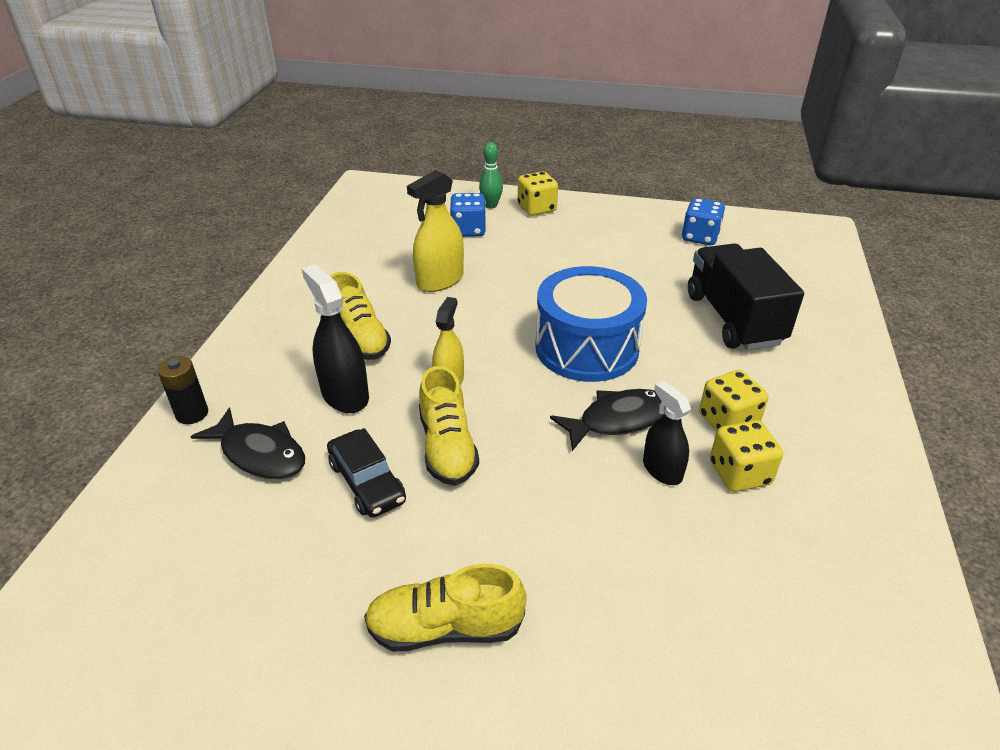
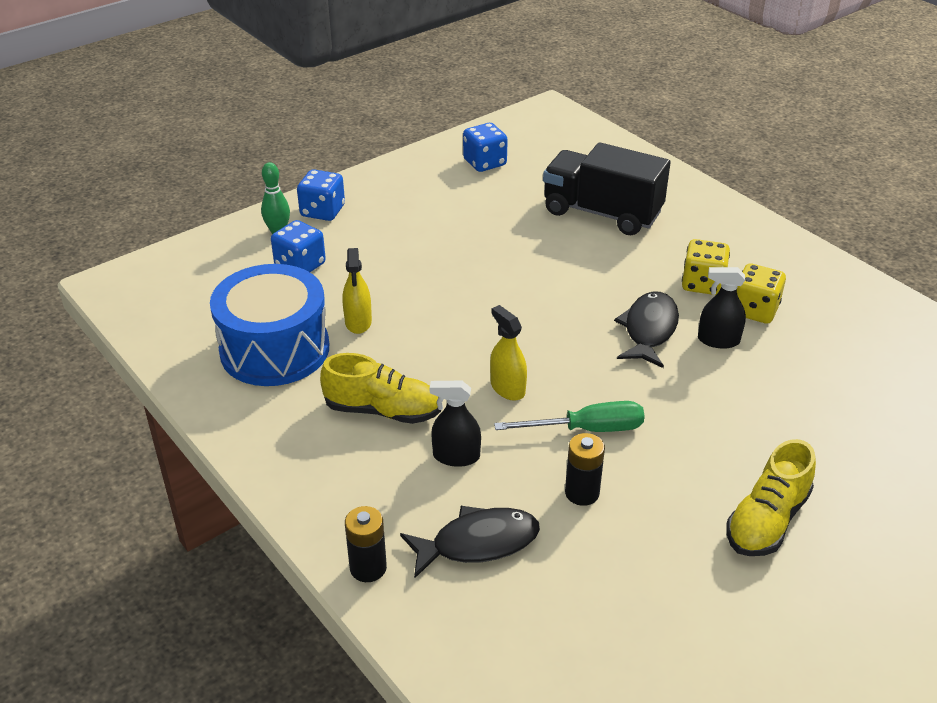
camera: 50 degrees left, 0 degrees up
black spray bottle [302,264,369,413] -> black spray bottle [430,381,481,467], size x0.66
black car [327,428,406,518] -> black battery [565,433,605,506]
yellow spray bottle [407,170,464,292] -> yellow spray bottle [342,248,372,334], size x0.66
yellow shoe [419,366,479,486] -> green screwdriver [494,401,645,432]
yellow dice [518,171,558,216] -> blue dice [297,169,345,221]
blue drum [536,266,647,382] -> blue drum moved to [210,264,329,386]

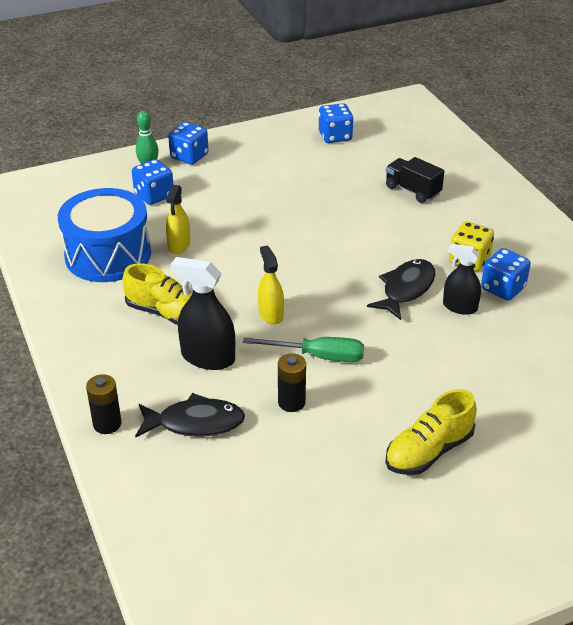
camera: 15 degrees right, 0 degrees up
black spray bottle [430,381,481,467] -> black spray bottle [171,257,235,370], size x1.51
black truck [543,142,671,235] -> black truck [386,157,444,203], size x0.57
yellow dice [737,264,786,324] -> blue dice [481,248,531,301]

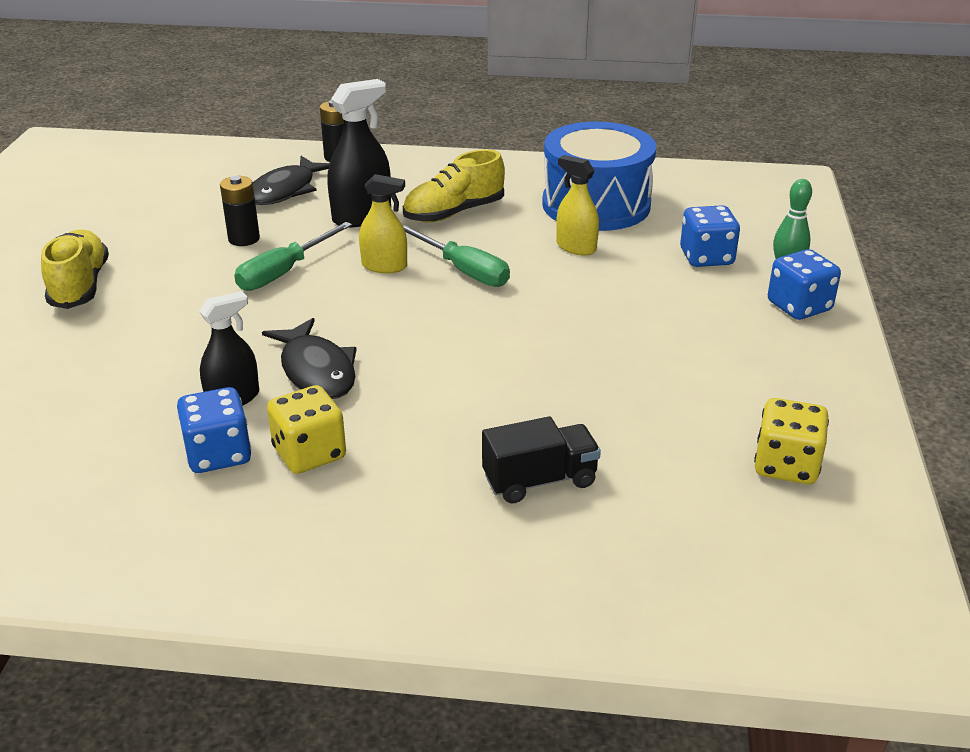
camera: 120 degrees right, 5 degrees down
blue dice [319,103,353,143] -> yellow dice [754,398,829,484]
none -> green screwdriver [402,224,510,287]

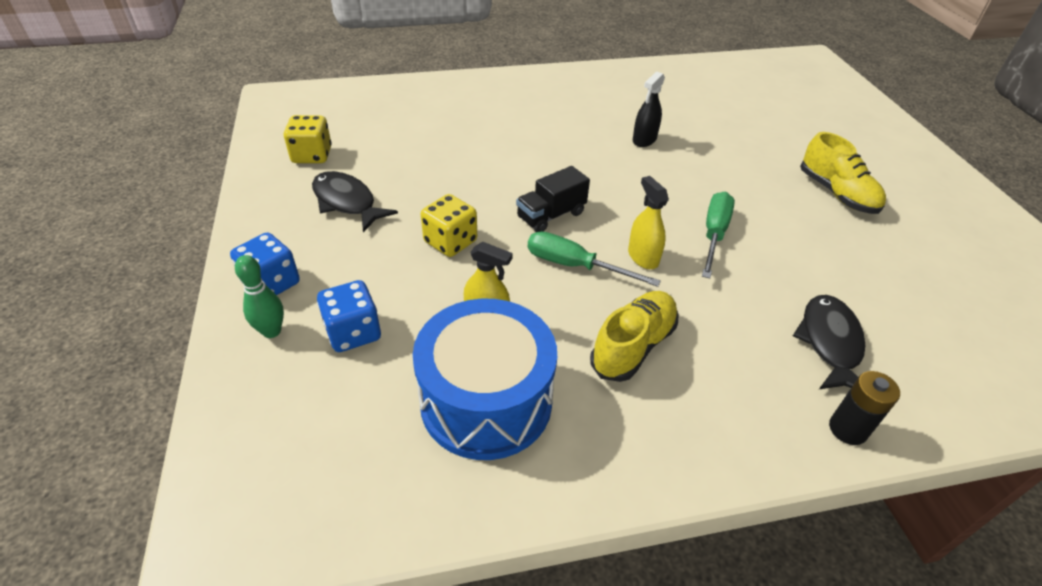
camera: 160 degrees right, 10 degrees up
blue dice [177,387,251,473] -> none
black battery [220,176,260,246] -> none
black fish [262,318,357,399] -> black fish moved to [312,171,398,232]
yellow dice [267,385,346,474] -> yellow dice moved to [421,194,477,257]
black spray bottle [327,79,391,228] -> none
yellow spray bottle [359,174,407,273] -> yellow spray bottle turned 75 degrees clockwise [628,176,669,269]
black truck [482,416,601,503] -> black truck moved to [516,166,590,232]

